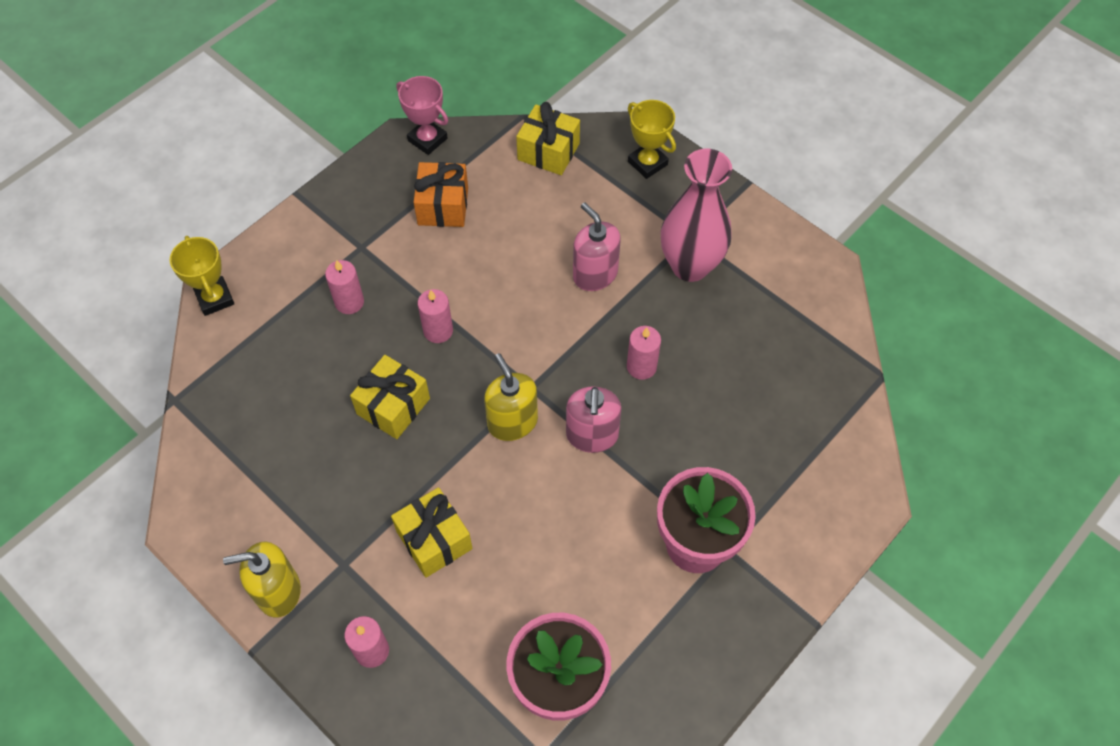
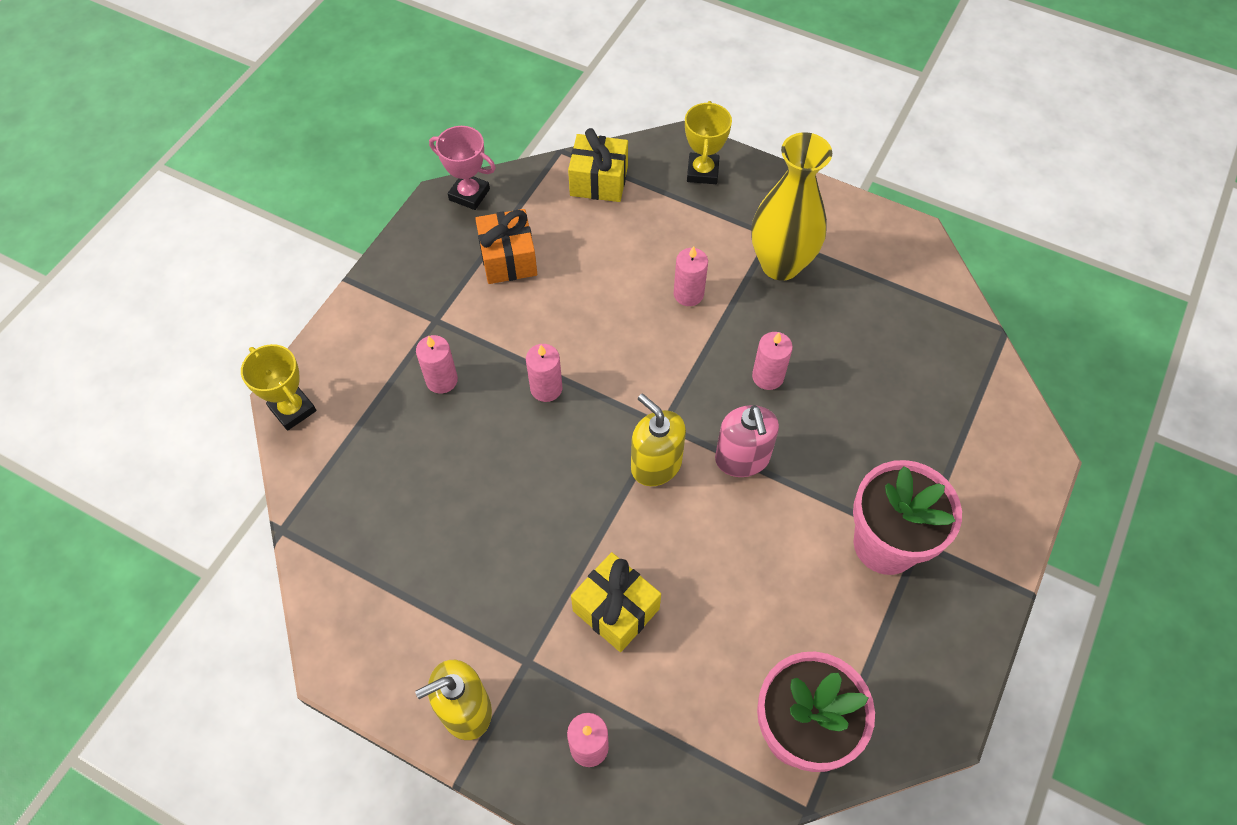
camera: 15 degrees left, 0 degrees up
yellow gift [350,355,430,439] -> none
pink soap dispenser [573,202,621,291] -> pink candle [674,246,708,306]
yellow trophy [628,100,676,179] -> yellow trophy turned 60 degrees clockwise [685,101,732,184]
pink vase [661,149,732,282] -> yellow vase [751,132,832,281]

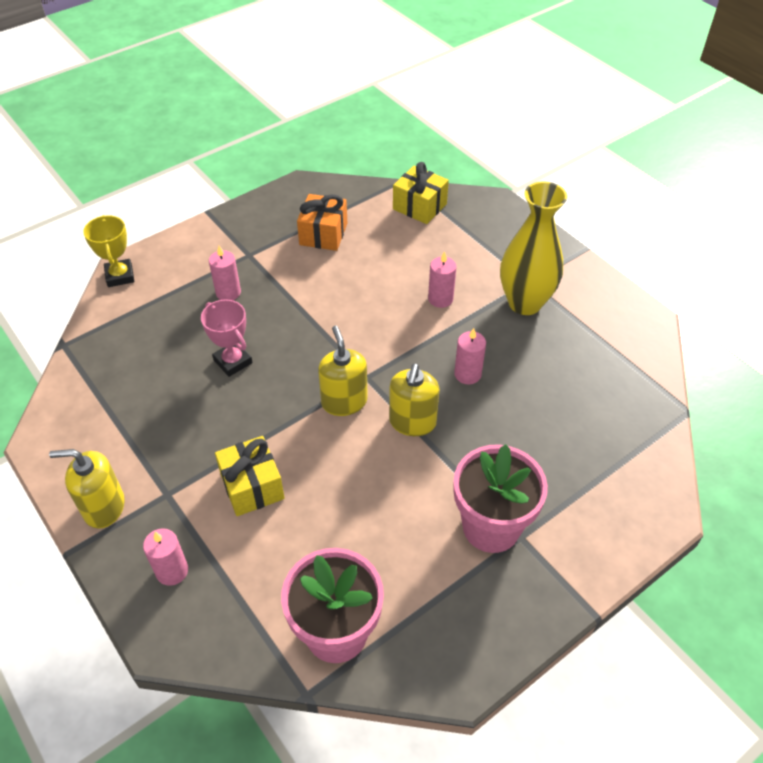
camera: 25 degrees right, 10 degrees down
pink trophy [429,126,496,210] -> pink trophy moved to [201,299,253,377]
pink candle [526,344,562,402] -> none
yellow trophy [685,101,732,184] -> none
pink soap dispenser [715,405,779,477] -> yellow soap dispenser [389,364,439,436]

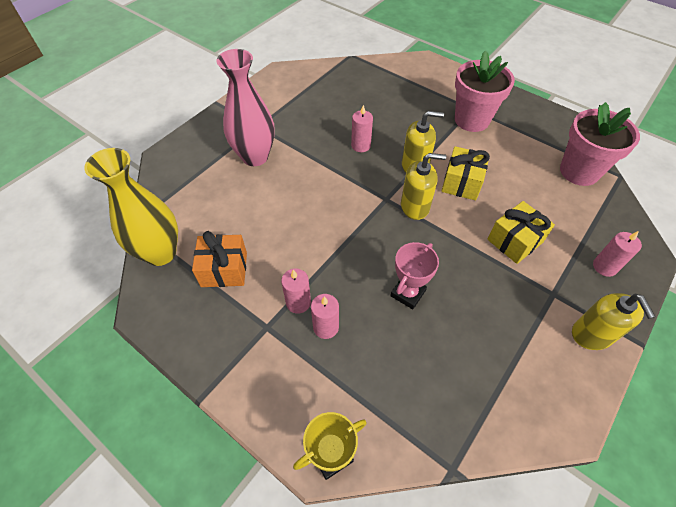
camera: 105 degrees left, 5 degrees up
yellow soap dispenser [318,326,368,416] -> yellow soap dispenser turned 150 degrees counterclockwise [401,153,447,220]
yellow gift [393,162,449,224] -> yellow gift moved to [441,146,490,200]
pink candle [428,251,457,308] -> pink candle moved to [281,269,311,314]
yellow vase [500,181,567,315] -> yellow vase moved to [84,148,178,266]
none -> pink vase [216,49,275,166]

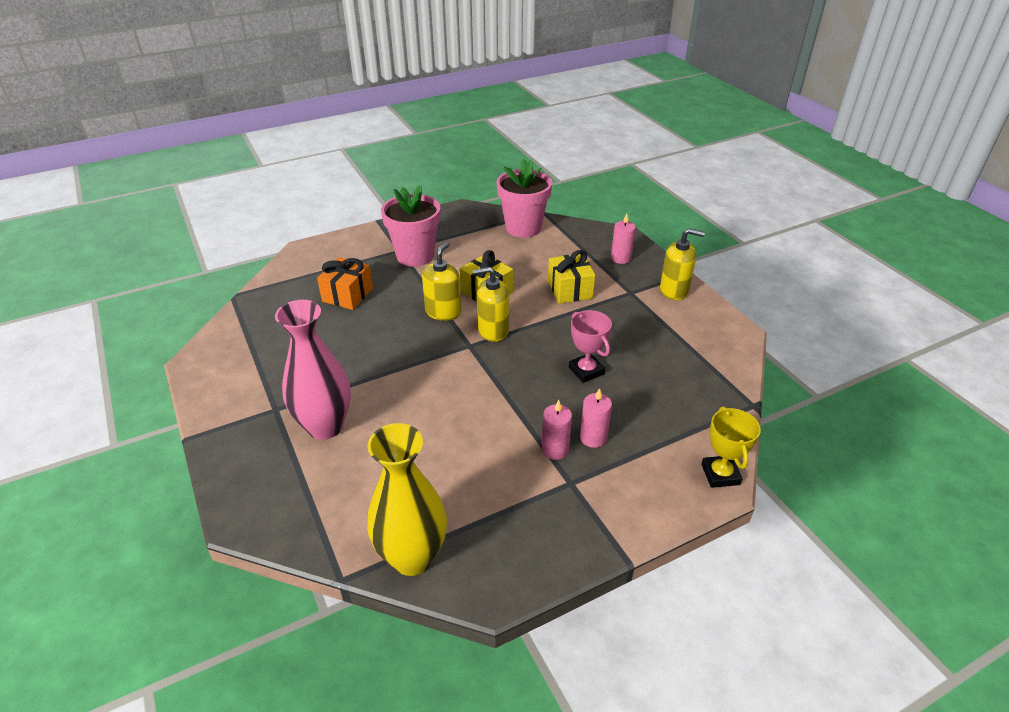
camera: 65 degrees left, 15 degrees down
orange gift [192,231,247,287] -> orange gift moved to [317,257,373,310]
pink candle [351,105,373,152] -> none
yellow soap dispenser [401,153,447,220] -> yellow soap dispenser turned 120 degrees counterclockwise [473,267,509,342]

